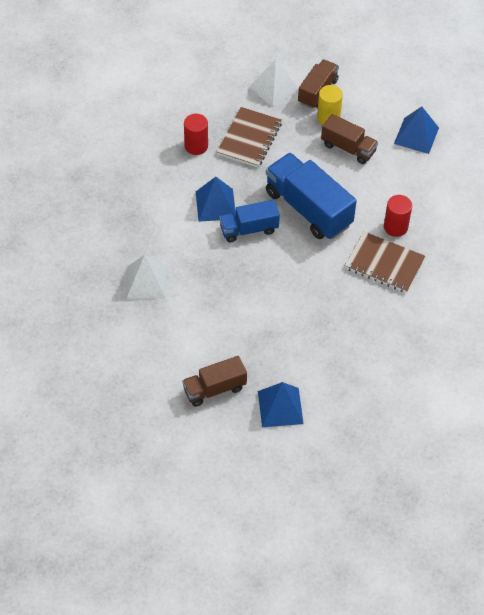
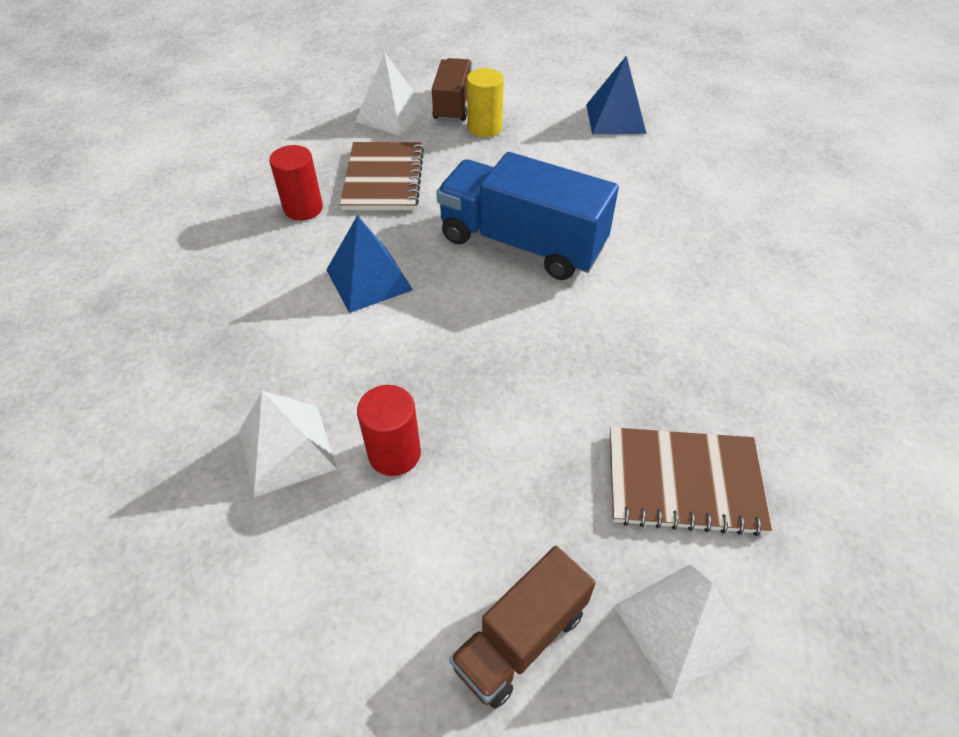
camera: 20 degrees left, 5 degrees down
blue truck [220,200,280,242] -> none
blue pyramid [258,382,304,427] -> white pyramid [614,565,751,697]
brown truck [321,114,378,164] -> none
brown notebook [345,231,426,293] -> brown notebook moved to [610,427,772,536]
red cylinder [384,195,412,237] -> red cylinder moved to [357,385,421,476]

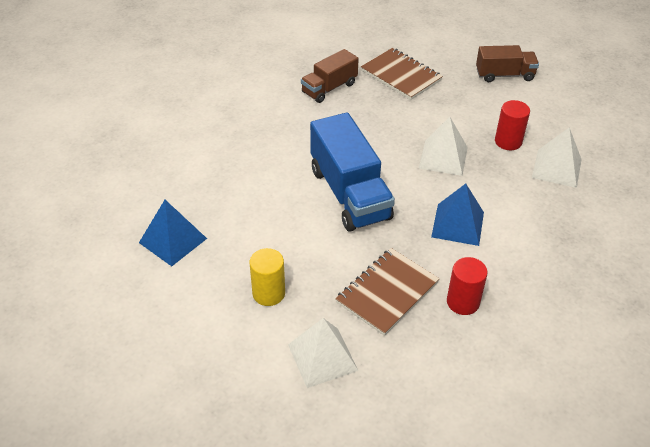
camera: 140 degrees left, 5 degrees down
brown truck [432,58,472,122] -> brown truck moved to [301,49,359,103]
white pyramid [614,565,751,697] -> white pyramid moved to [419,117,468,176]

